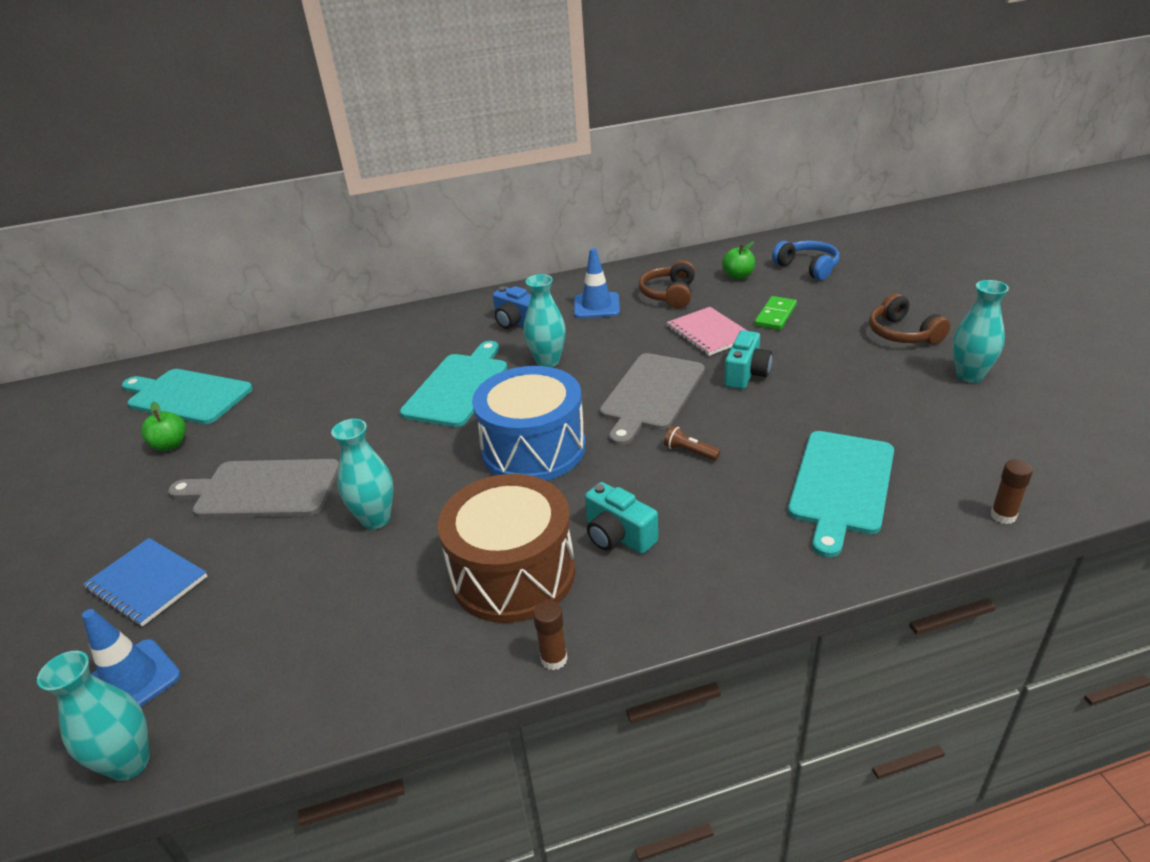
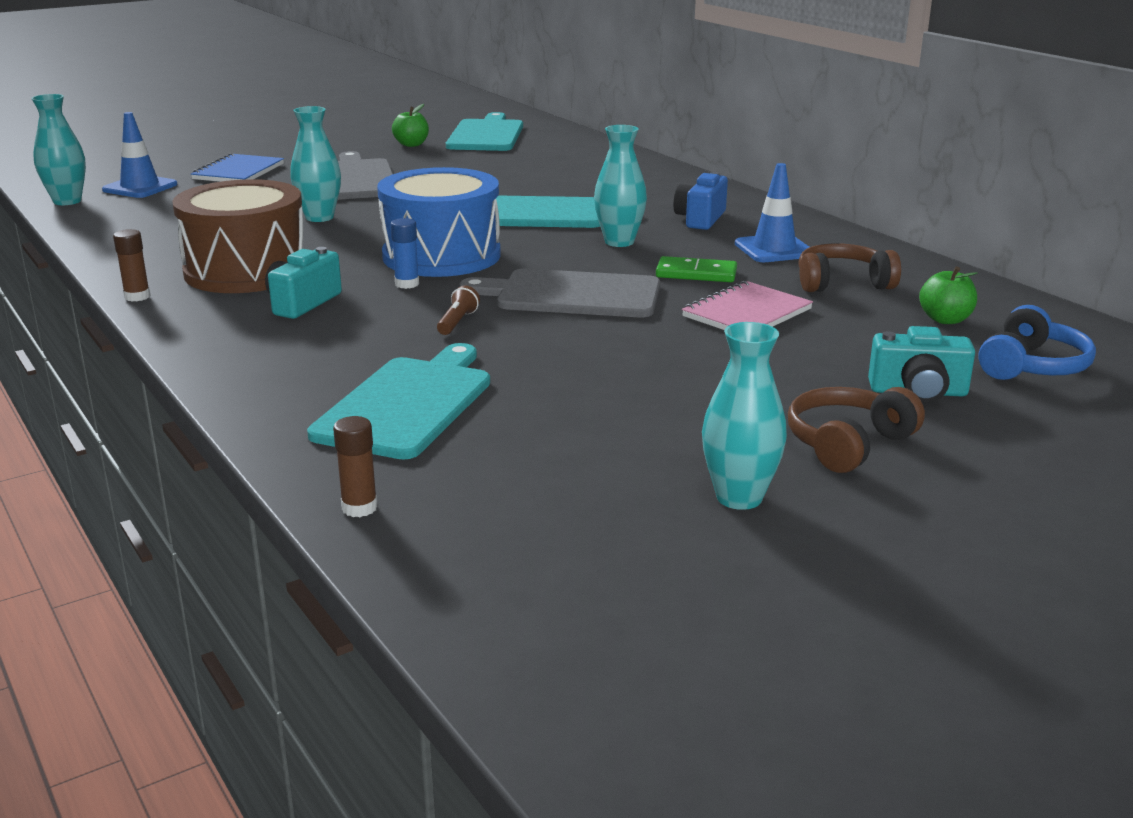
camera: 70 degrees right, 10 degrees down
turquoise camera [724,330,772,389] -> turquoise camera moved to [868,326,975,403]
green domino [755,296,797,330] -> green domino moved to [656,256,737,282]
turquoise cutting board [788,431,894,558] -> turquoise cutting board turned 105 degrees clockwise [307,343,490,459]
none -> blue glue stick [391,218,419,289]

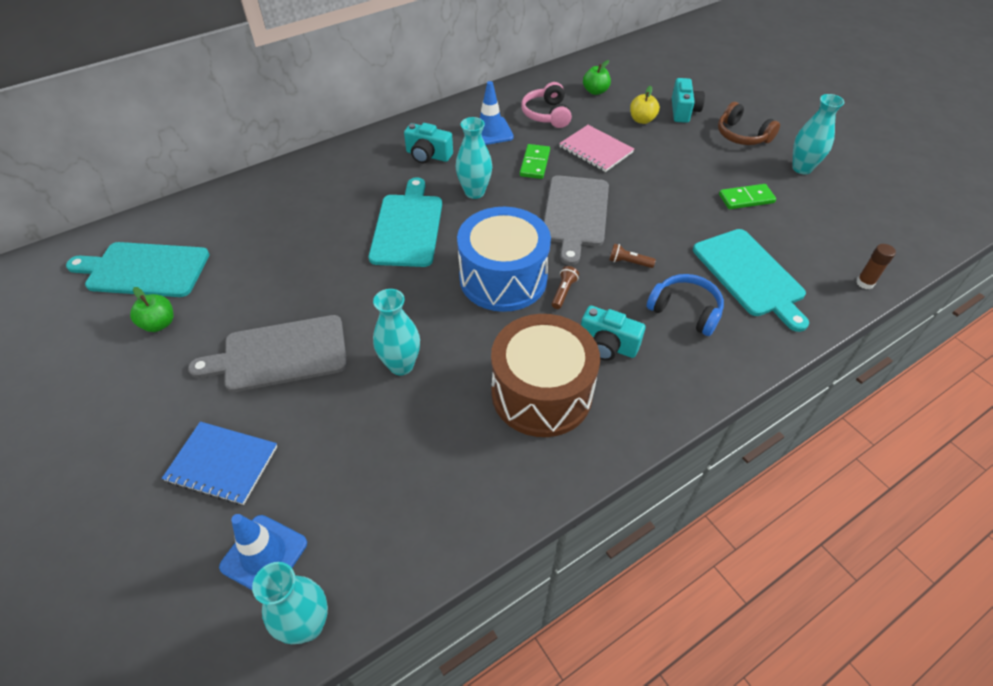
camera: 90 degrees left, 25 degrees up
brown glue stick [113,229,150,302] -> none
turquoise cutting board [307,343,490,459] -> turquoise cutting board turned 135 degrees counterclockwise [693,229,809,332]
blue glue stick [391,218,419,289] -> brown flashlight [552,266,579,309]
blue camera [673,172,728,230] -> turquoise camera [404,123,453,164]
brown headphones [798,243,901,292] -> pink headphones [521,82,572,128]
blue headphones [979,305,1096,380] -> blue headphones moved to [647,274,724,336]
none -> yellow apple [630,86,660,124]
none -> green domino [719,184,776,209]

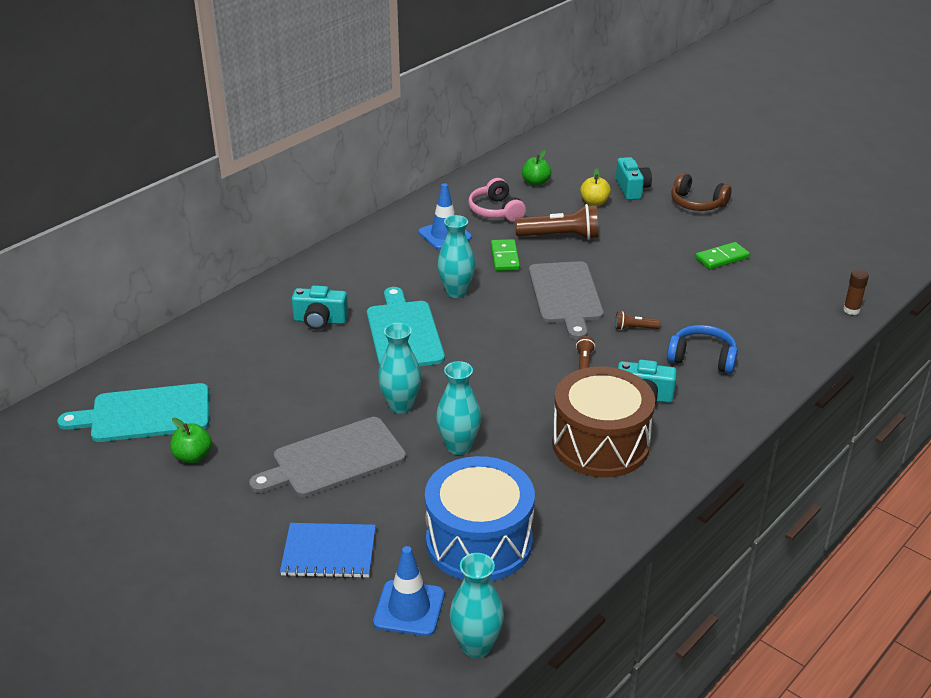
camera: 15 degrees left, 15 degrees down
turquoise camera [404,123,453,164] -> turquoise camera moved to [292,285,348,330]
blue drum [457,207,551,312] -> blue drum moved to [425,456,535,581]
pink notebook [559,125,634,172] -> brown flashlight [515,204,598,240]
turquoise cutting board [693,229,809,332] -> none
turquoise vase [792,94,845,174] -> turquoise vase moved to [378,323,421,414]

